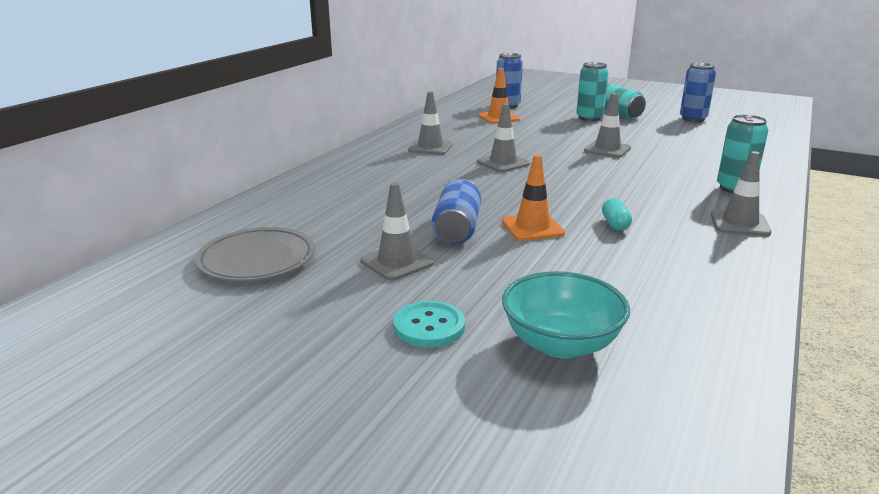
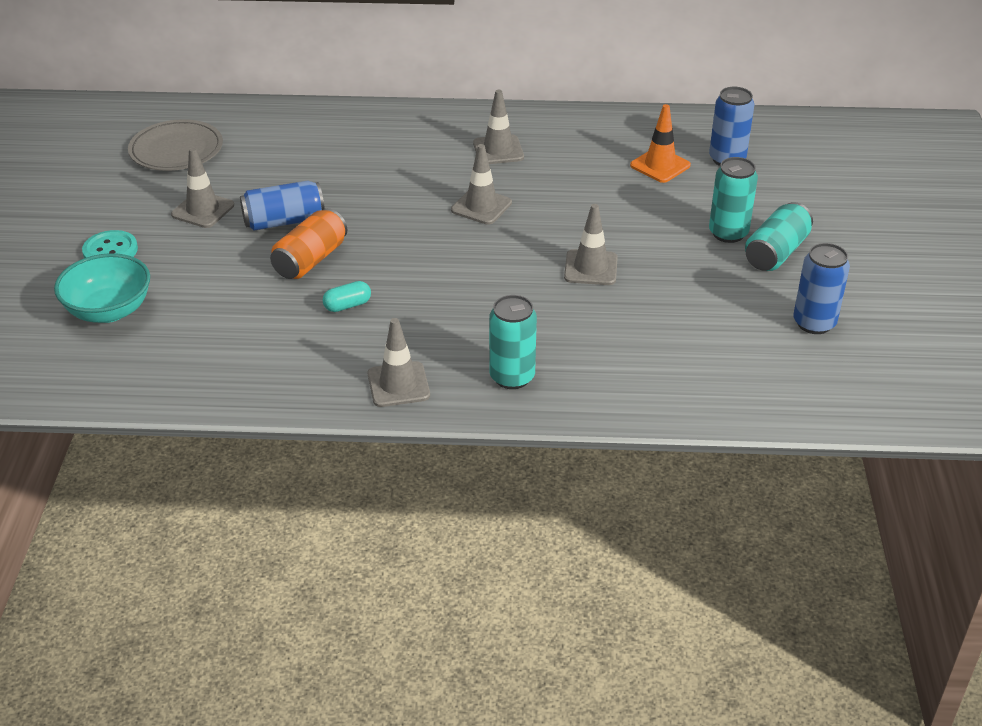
camera: 65 degrees right, 15 degrees up
orange traffic cone [502,155,565,241] -> orange can [270,208,347,279]

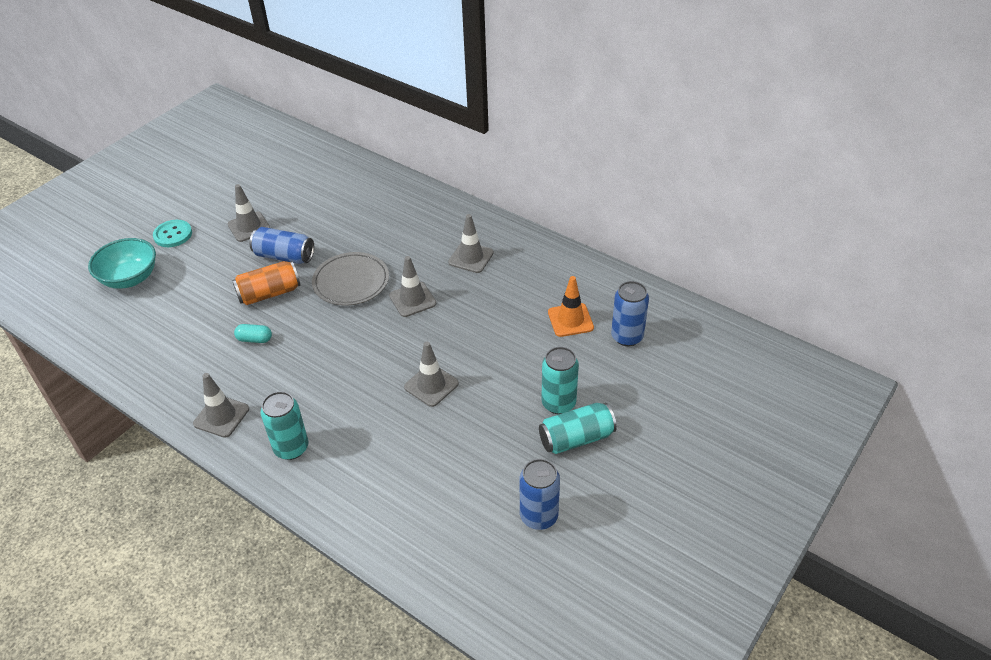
camera: 35 degrees right, 5 degrees up
grey plate [128,119,223,171] -> grey plate moved to [312,252,389,306]

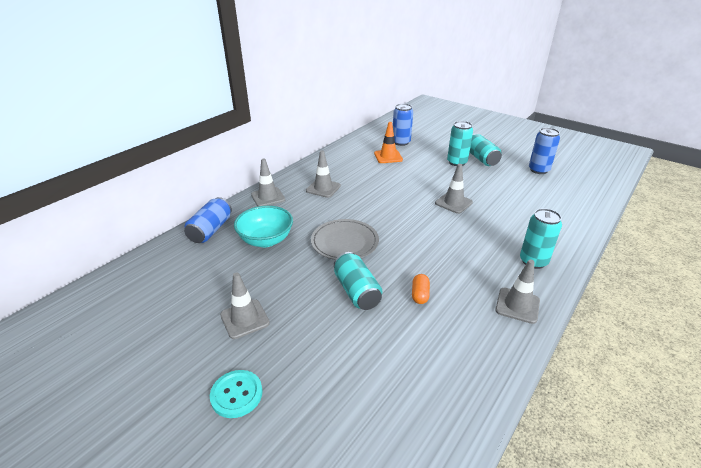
camera: 90 degrees left, 10 degrees down
turquoise bowl [88,238,156,289] -> turquoise bowl moved to [234,206,293,247]
orange can [232,261,300,305] -> turquoise can [334,252,382,310]
turquoise capsule [234,324,272,343] -> orange capsule [412,274,430,304]
blue can [250,227,314,264] -> blue can moved to [184,197,232,243]
grey traffic cone [389,256,436,317] -> grey traffic cone moved to [251,159,285,206]

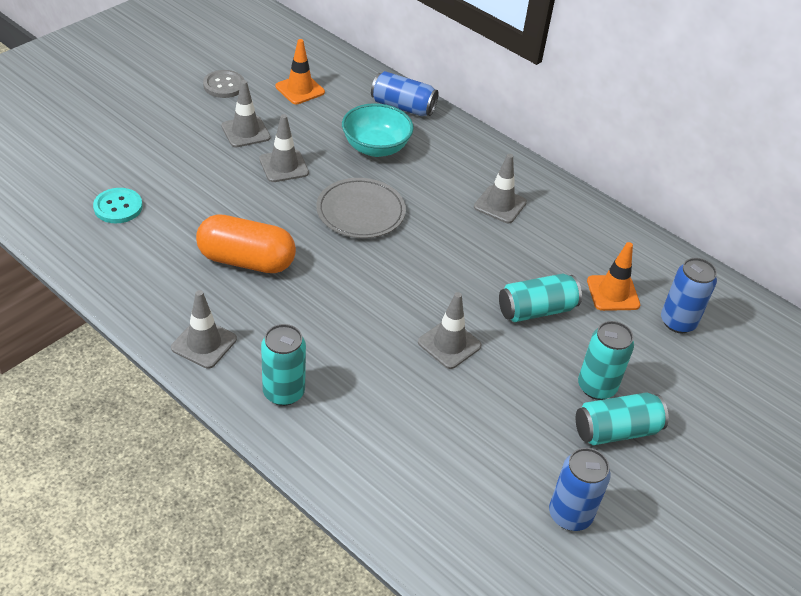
camera: 90 degrees right, 10 degrees up
turquoise button [210,370,263,418] -> turquoise button moved to [93,188,143,223]
grey traffic cone [251,159,285,206] -> grey traffic cone moved to [259,114,309,182]
turquoise can [334,252,382,310] -> turquoise can moved to [499,273,582,322]
orange capsule [412,274,430,304] -> orange capsule [196,214,296,273], size x2.28
none -> grey button [203,70,244,98]
none -> orange traffic cone [275,39,325,104]

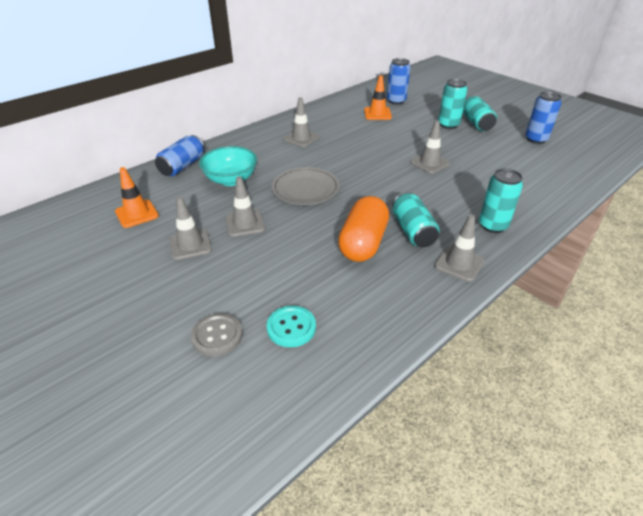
camera: 80 degrees left, 5 degrees down
grey button [203,70,244,98] -> grey button moved to [191,313,242,357]
turquoise can [499,273,582,322] -> turquoise can moved to [392,192,440,247]

